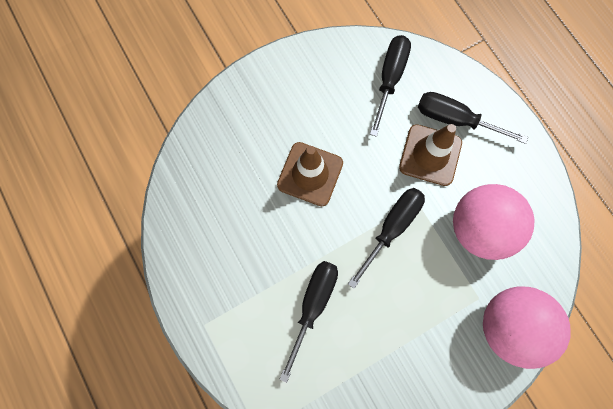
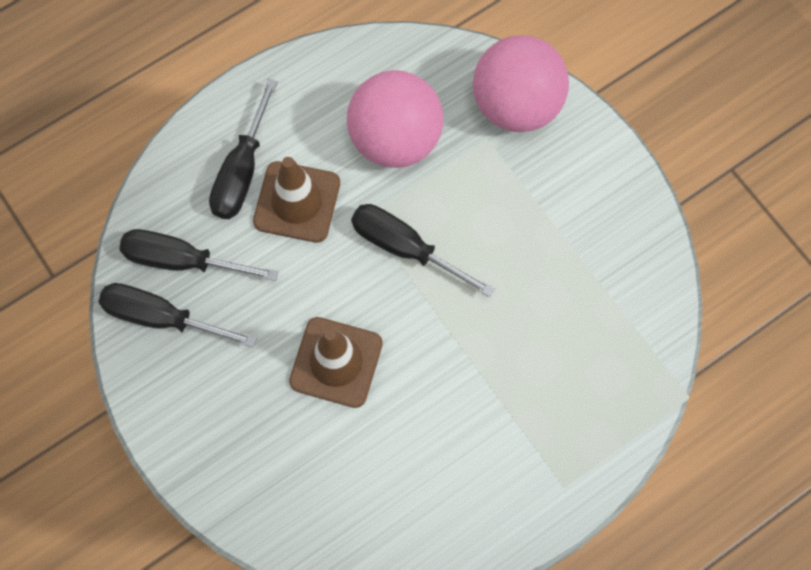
camera: 95 degrees left, 5 degrees down
black screwdriver [279,261,338,383] -> black screwdriver moved to [98,283,257,347]

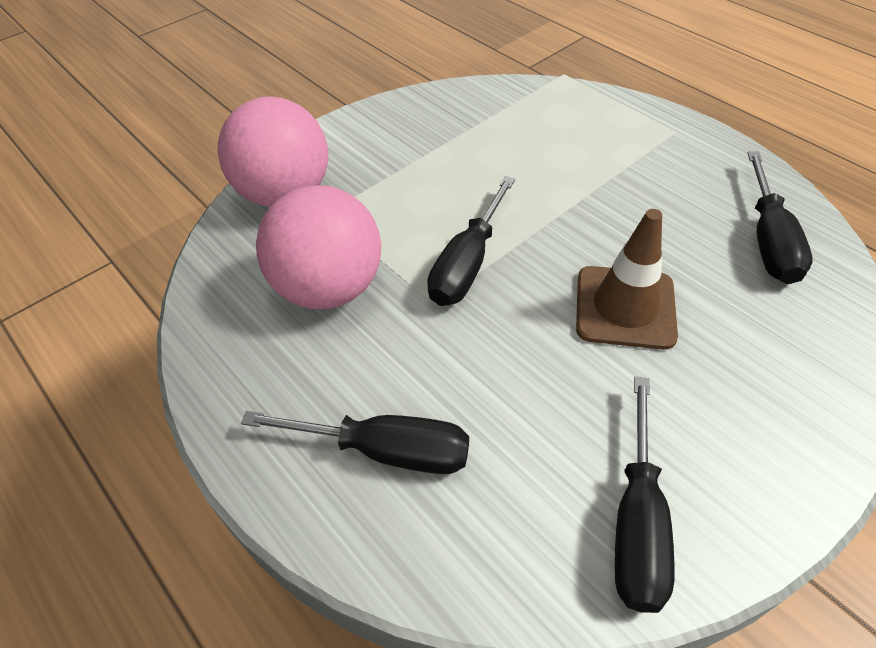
camera: 95 degrees left, 20 degrees down
black screwdriver [119,229,278,281] -> black screwdriver moved to [747,151,812,284]
brown traffic cone [253,157,340,243] -> none

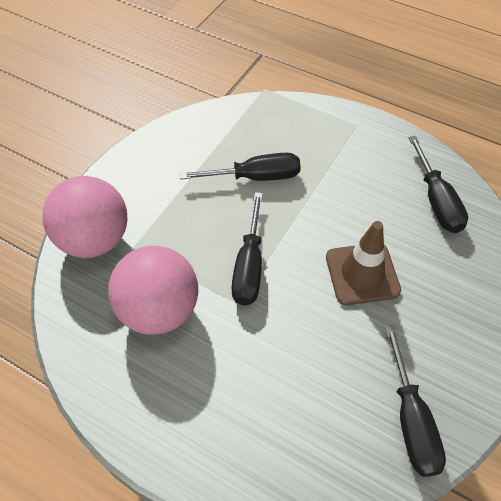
camera: 20 degrees left, 5 degrees up
black screwdriver [241,411,469,474] -> black screwdriver moved to [180,153,301,181]

